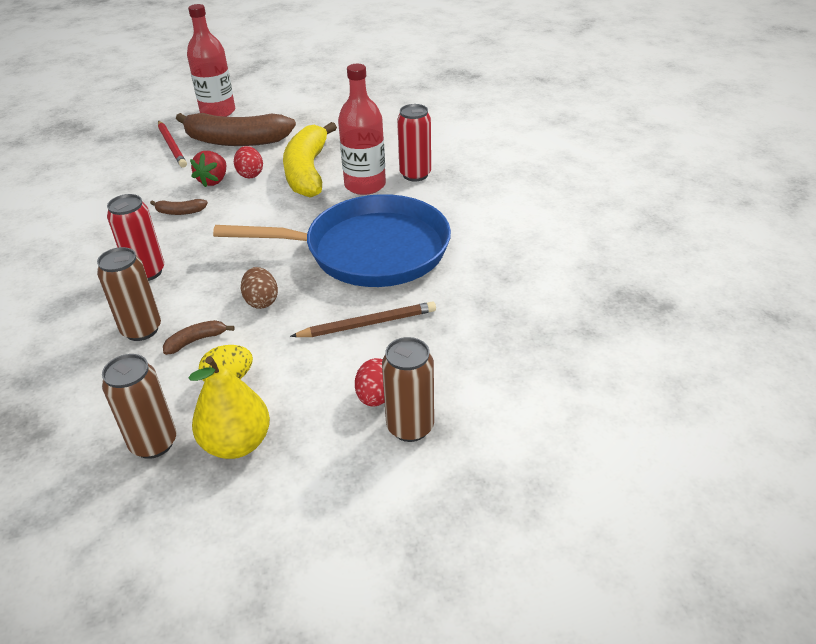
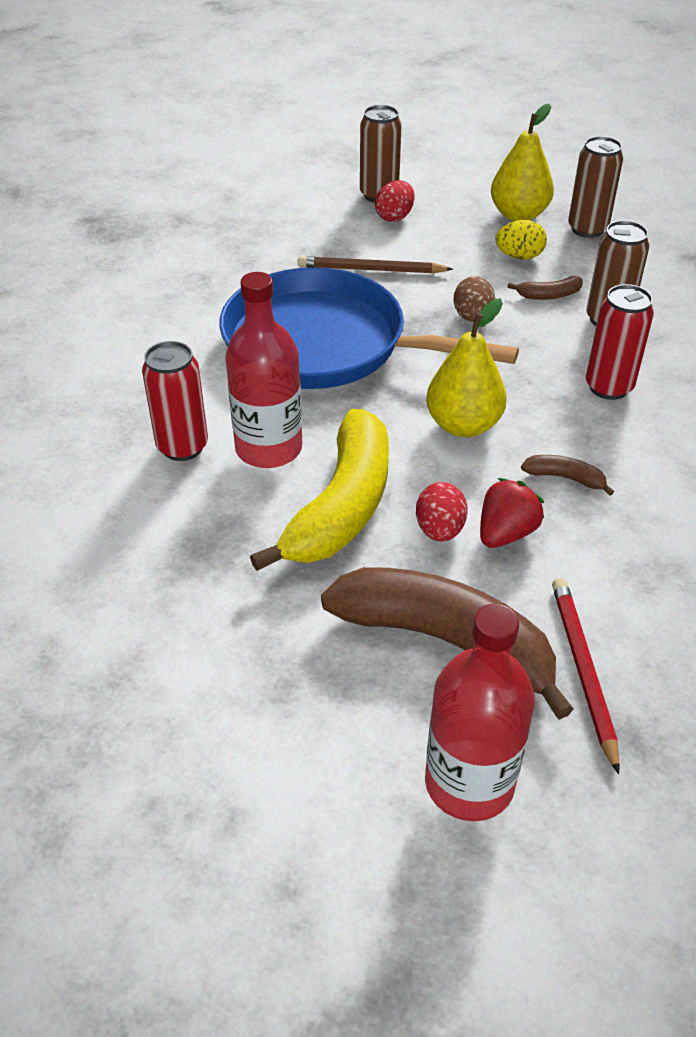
camera: 160 degrees left, 5 degrees up
none -> yellow pear [426,298,507,437]

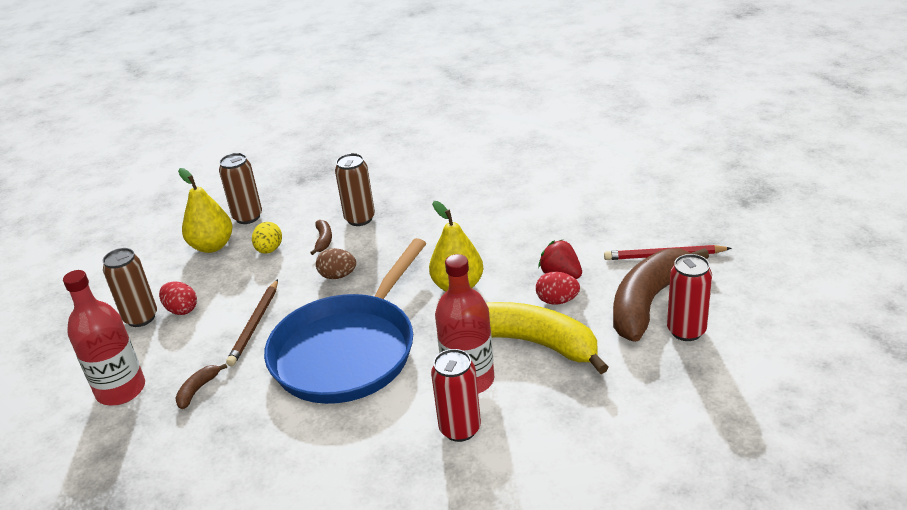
camera: 80 degrees left, 10 degrees down
red bottle [425,604,535,821] -> red bottle moved to [63,270,145,405]
brown banana [521,455,614,496] -> brown banana moved to [175,364,227,409]
red can [586,284,654,400] -> red can moved to [667,254,712,341]

